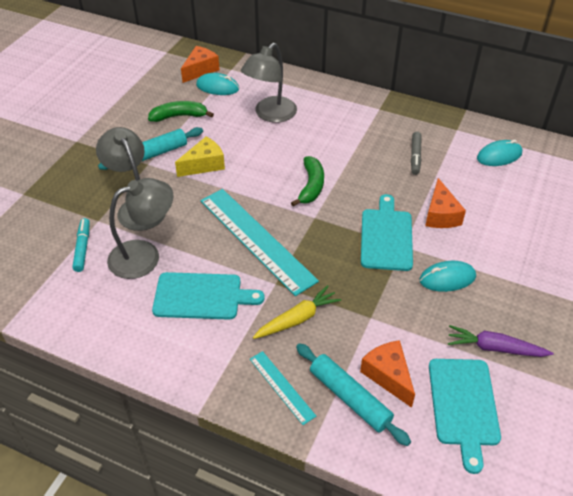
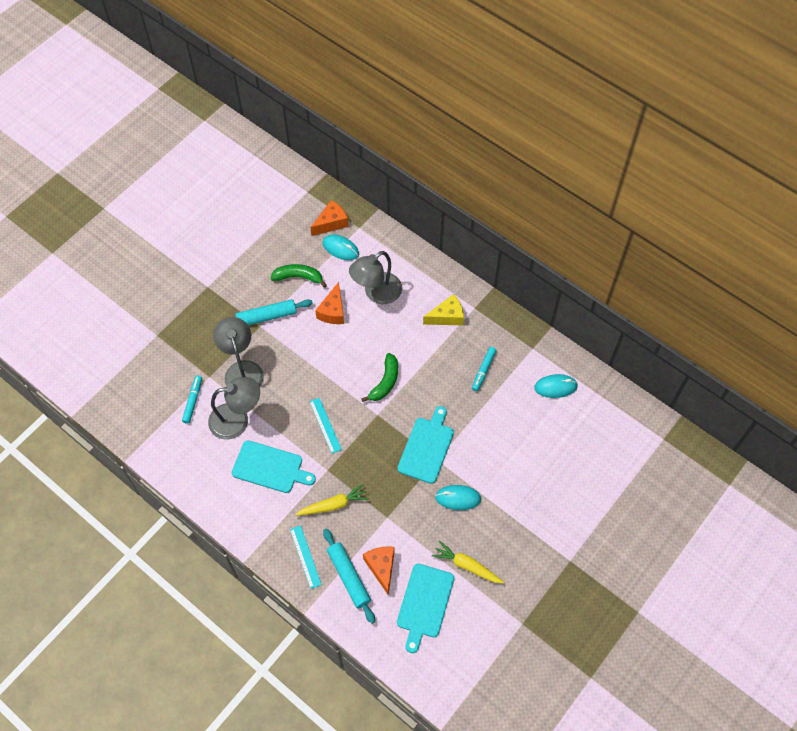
camera: 15 degrees right, 15 degrees up
yellow cheese [175,137,225,177] -> yellow cheese moved to [423,294,464,325]
turquoise ruler [200,189,319,296] -> turquoise ruler [309,398,342,454], size x0.48
grey marker [411,132,422,175] -> turquoise marker [472,347,496,391]
orange cheese [425,178,466,228] -> orange cheese moved to [315,282,344,324]
purple carrot [448,325,553,357] -> yellow carrot [432,541,504,584]

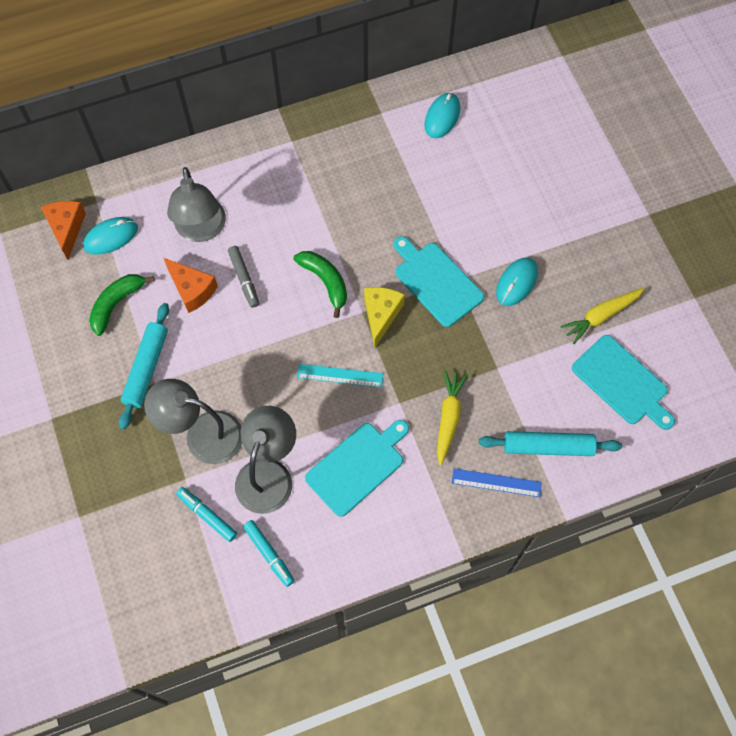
camera: 60 degrees left, 5 degrees up
turquoise ruler [290,525,322,589] -> blue ruler [452,468,542,497]
orange cheese [363,546,395,596] -> none
yellow cheese [423,294,464,325] -> yellow cheese moved to [364,287,405,348]
turquoise marker [472,347,496,391] -> turquoise marker moved to [243,520,294,587]
none -> grey marker [228,246,259,308]

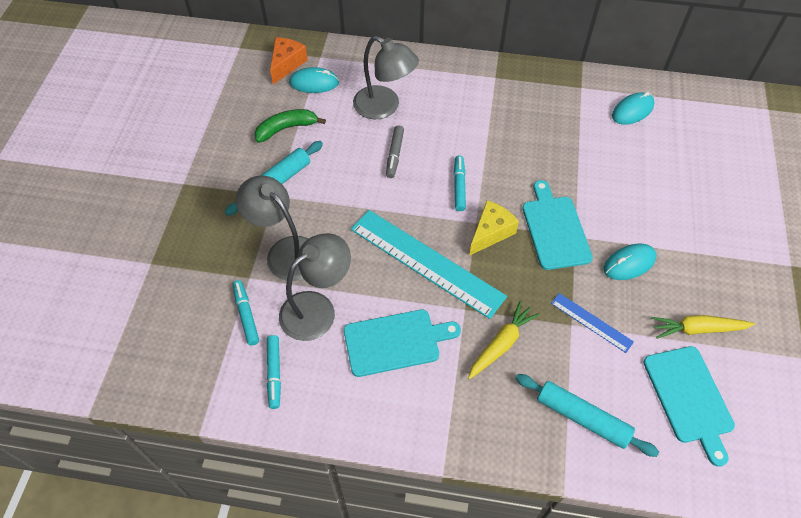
camera: 30 degrees right, 10 degrees down
orange cheese [164,258,218,313] -> none
grey lamp [167,167,226,242] -> grey lamp turned 75 degrees counterclockwise [353,36,419,119]
green banana [294,251,347,318] -> turquoise marker [454,155,466,211]
turquoise ruler [297,364,383,388] -> turquoise ruler [351,210,507,319], size x2.08
blue ruler [452,468,542,497] -> blue ruler moved to [551,293,634,353]

